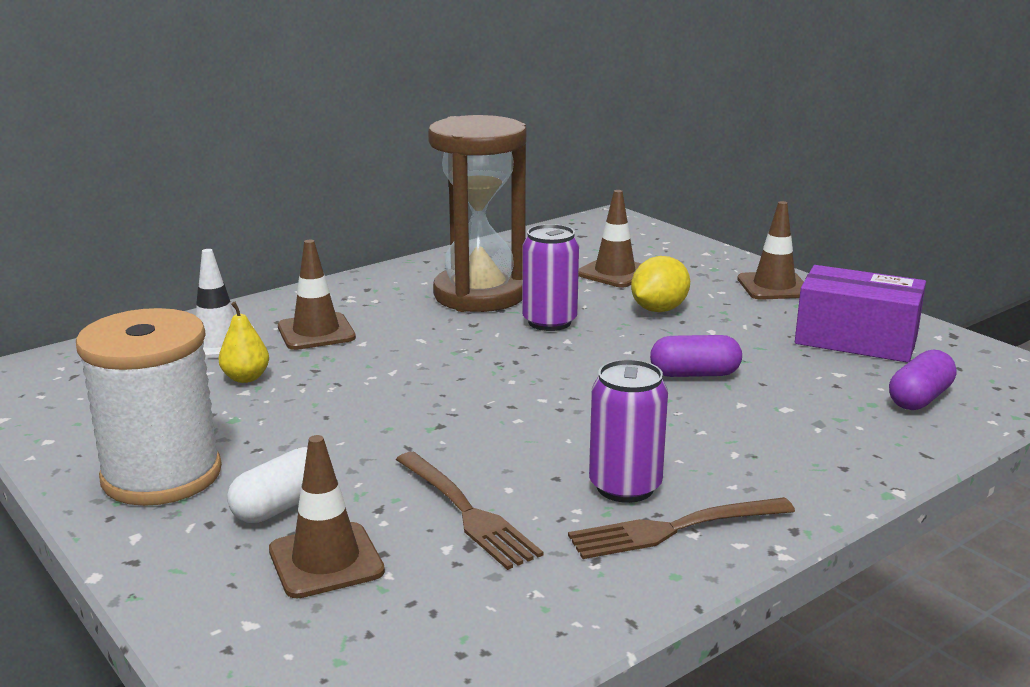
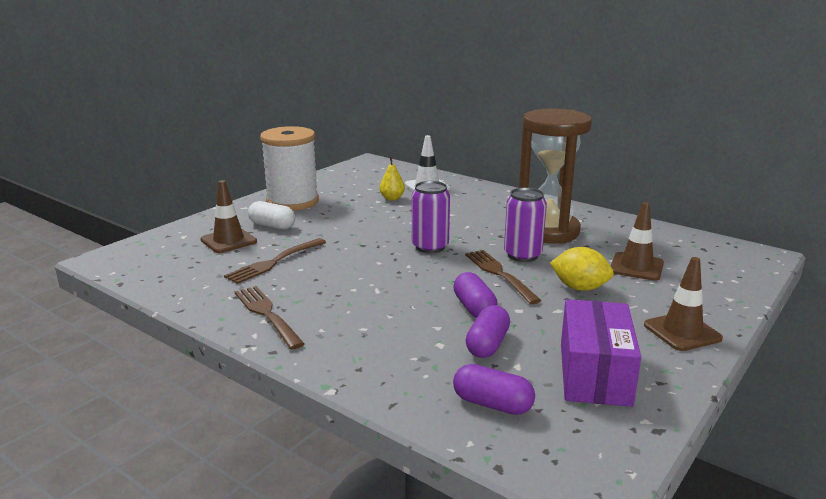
camera: 75 degrees right, 0 degrees up
brown traffic cone [278,240,356,350] -> none
purple can [589,359,668,503] -> purple can moved to [412,181,450,253]
none -> brown fork [465,250,542,304]
none -> purple capsule [466,305,510,358]

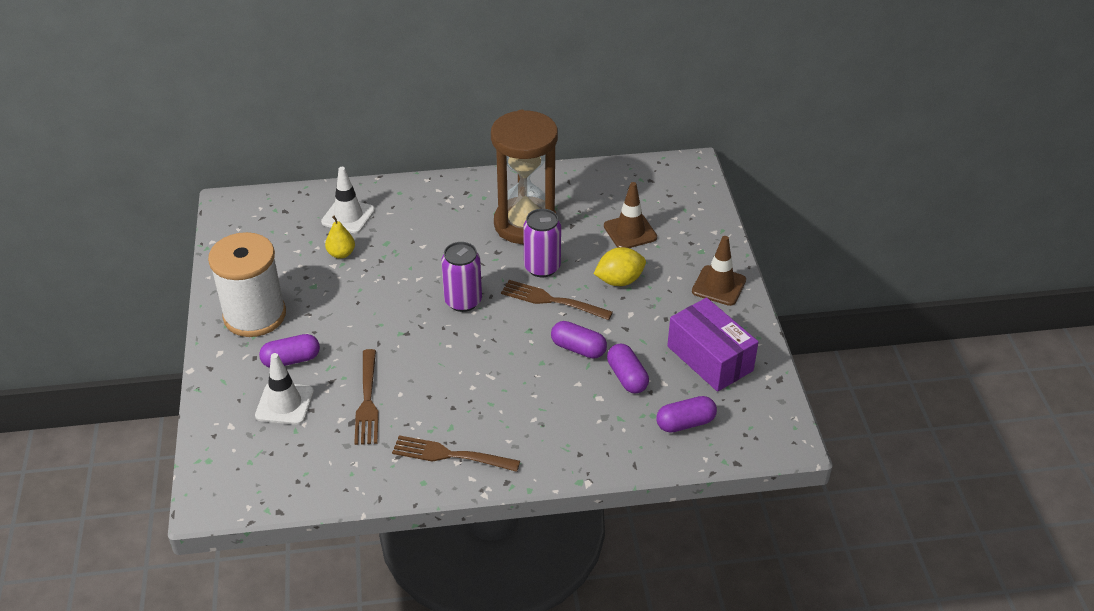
camera: 45 degrees left, 20 degrees up
brown traffic cone [200,180,257,253] -> white traffic cone [255,353,314,425]
white capsule [248,201,295,229] -> purple capsule [259,334,320,368]

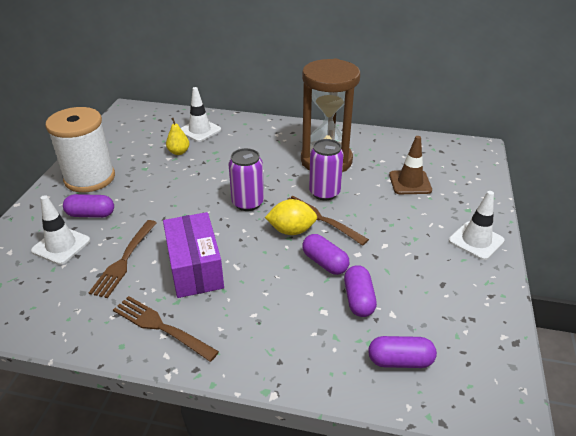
camera: 20 degrees right, 5 degrees down
yellow lemon [594,247,646,286] -> yellow lemon moved to [265,199,317,235]
purple box [667,298,758,392] -> purple box moved to [163,212,224,298]
brown traffic cone [692,236,746,306] -> white traffic cone [449,191,505,260]

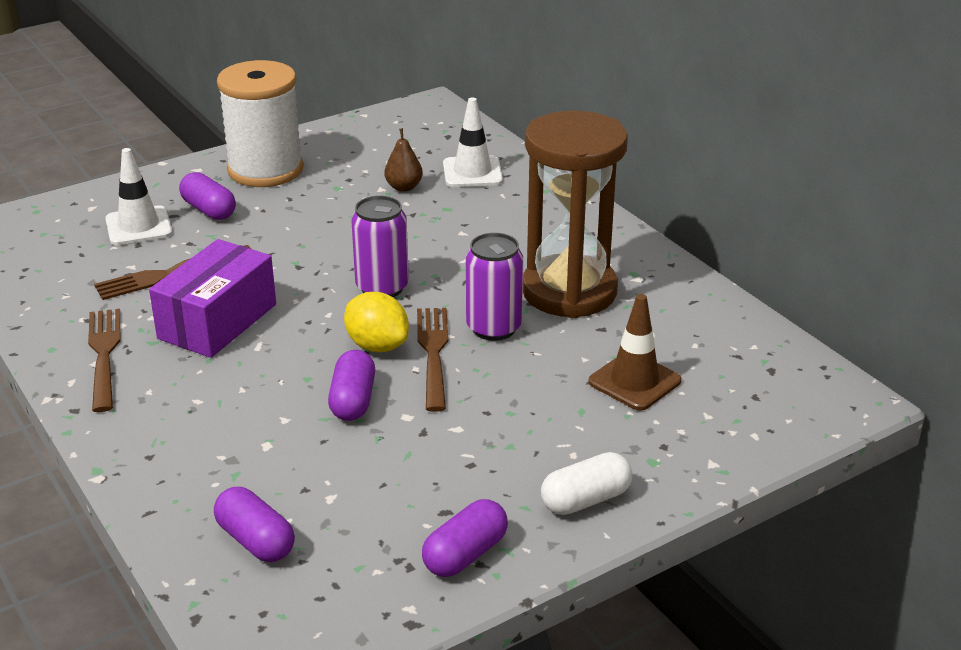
camera: 45 degrees right, 5 degrees down
yellow pear [166,118,189,155] -> brown pear [384,128,423,192]
purple capsule [344,265,377,317] -> purple capsule moved to [422,499,508,577]
white traffic cone [449,191,505,260] -> white capsule [541,452,633,515]

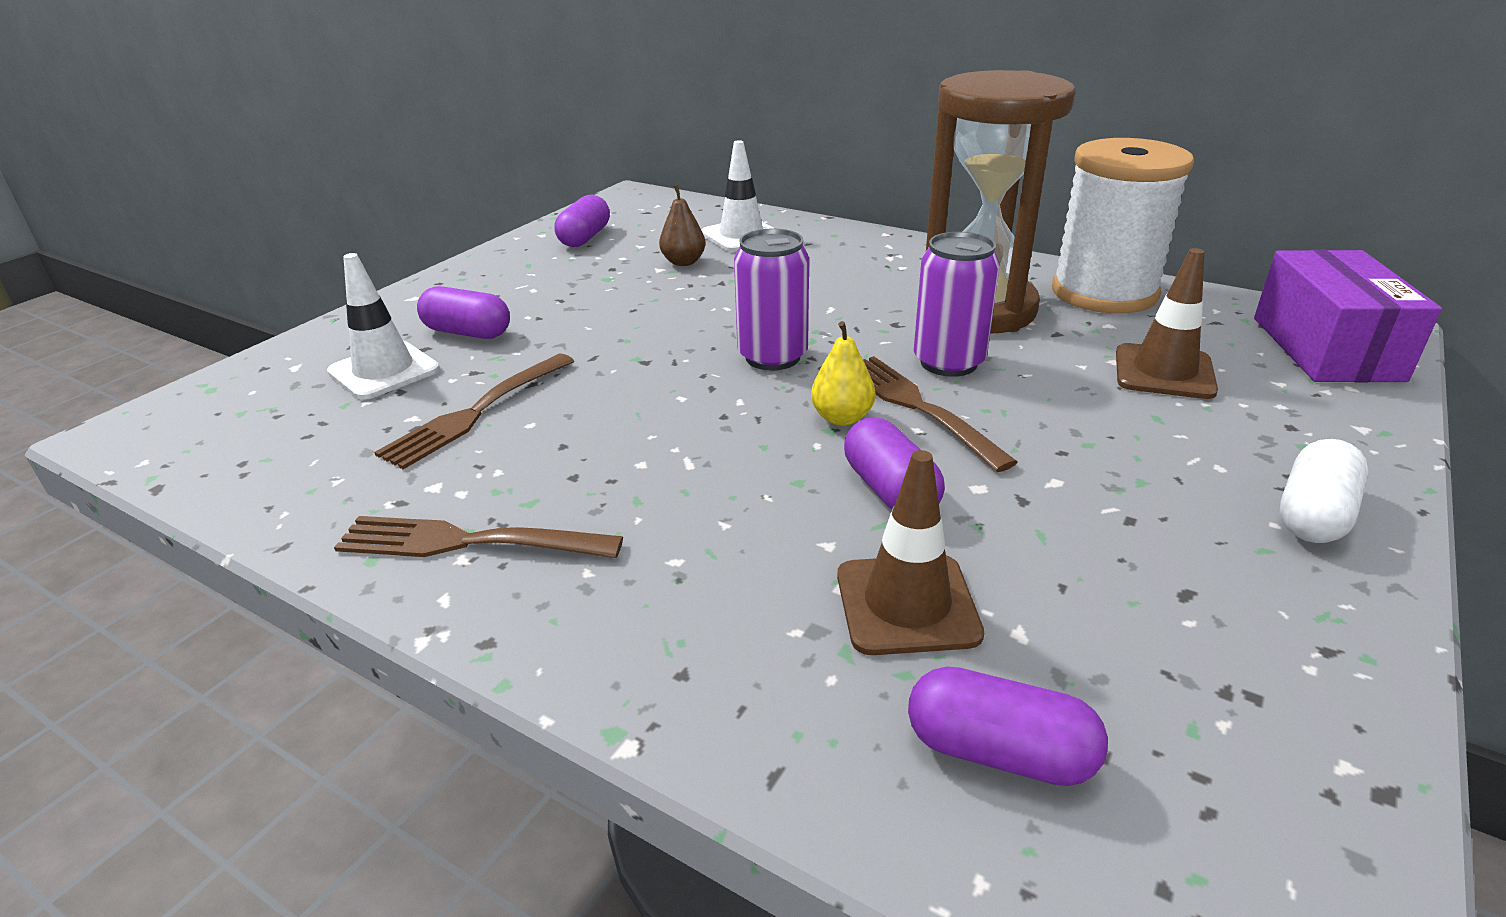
camera: 25 degrees left, 0 degrees up
brown fork [88,309,120,412] -> brown fork turned 45 degrees counterclockwise [334,516,623,558]
purple box [149,239,276,358] -> purple box moved to [1254,250,1442,382]
white spool [217,60,304,187] -> white spool moved to [1052,138,1194,313]
yellow lemon [344,292,409,352] -> yellow pear [811,321,876,426]
purple capsule [422,499,508,577] -> purple capsule moved to [555,195,610,247]
none -> brown traffic cone [837,450,984,655]

